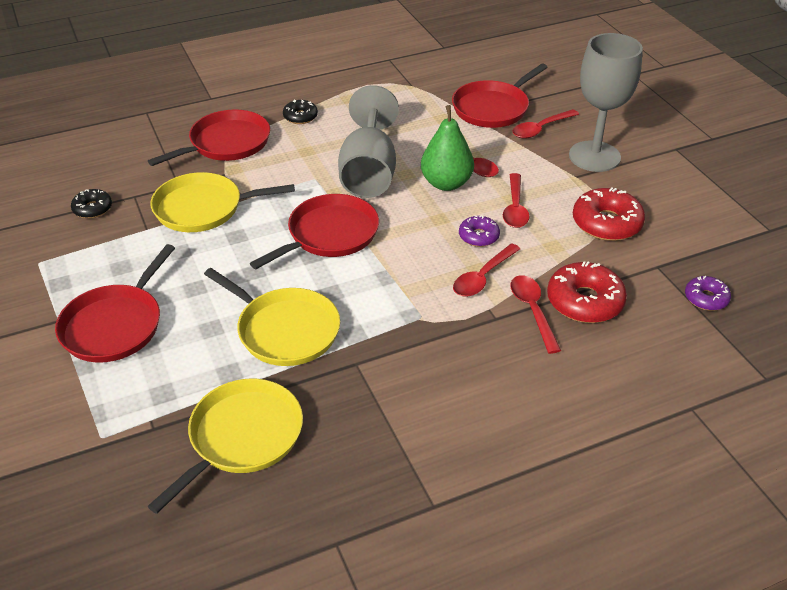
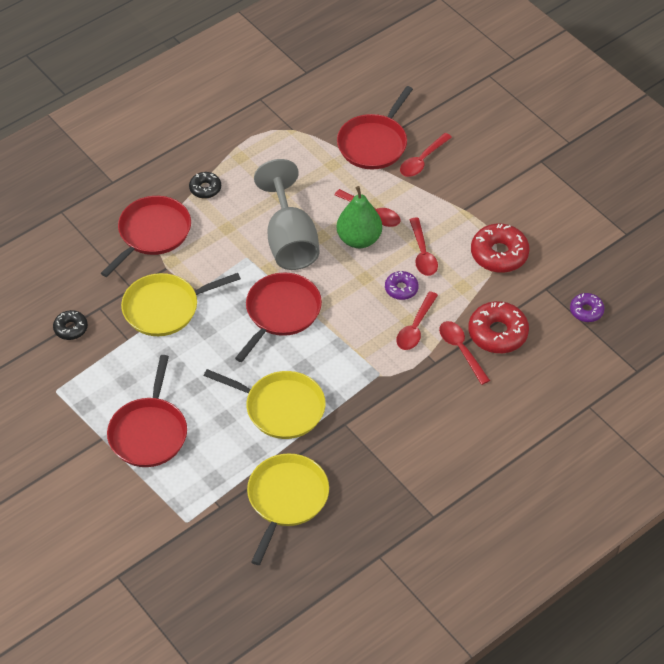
camera: 15 degrees left, 10 degrees up
grey goblet [569,33,643,172] -> none

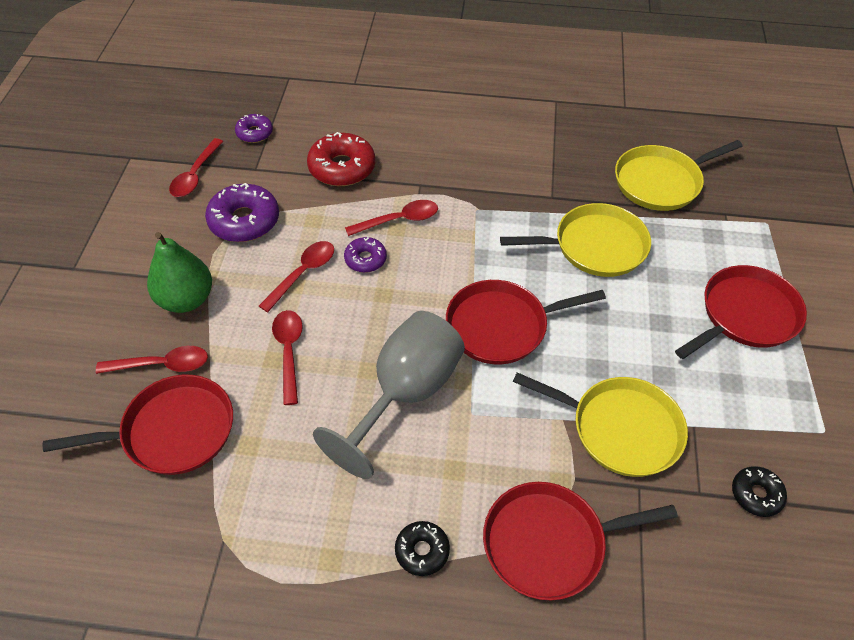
camera: 135 degrees left, 0 degrees up
yellow pan [204,369,326,439] -> yellow pan turned 105 degrees clockwise [500,203,651,277]
green pear [337,186,382,248] -> green pear moved to [147,232,212,313]
red spoon [439,321,490,385] -> red spoon moved to [169,138,224,197]
red donut [471,224,529,273] -> purple donut [205,183,279,242]

